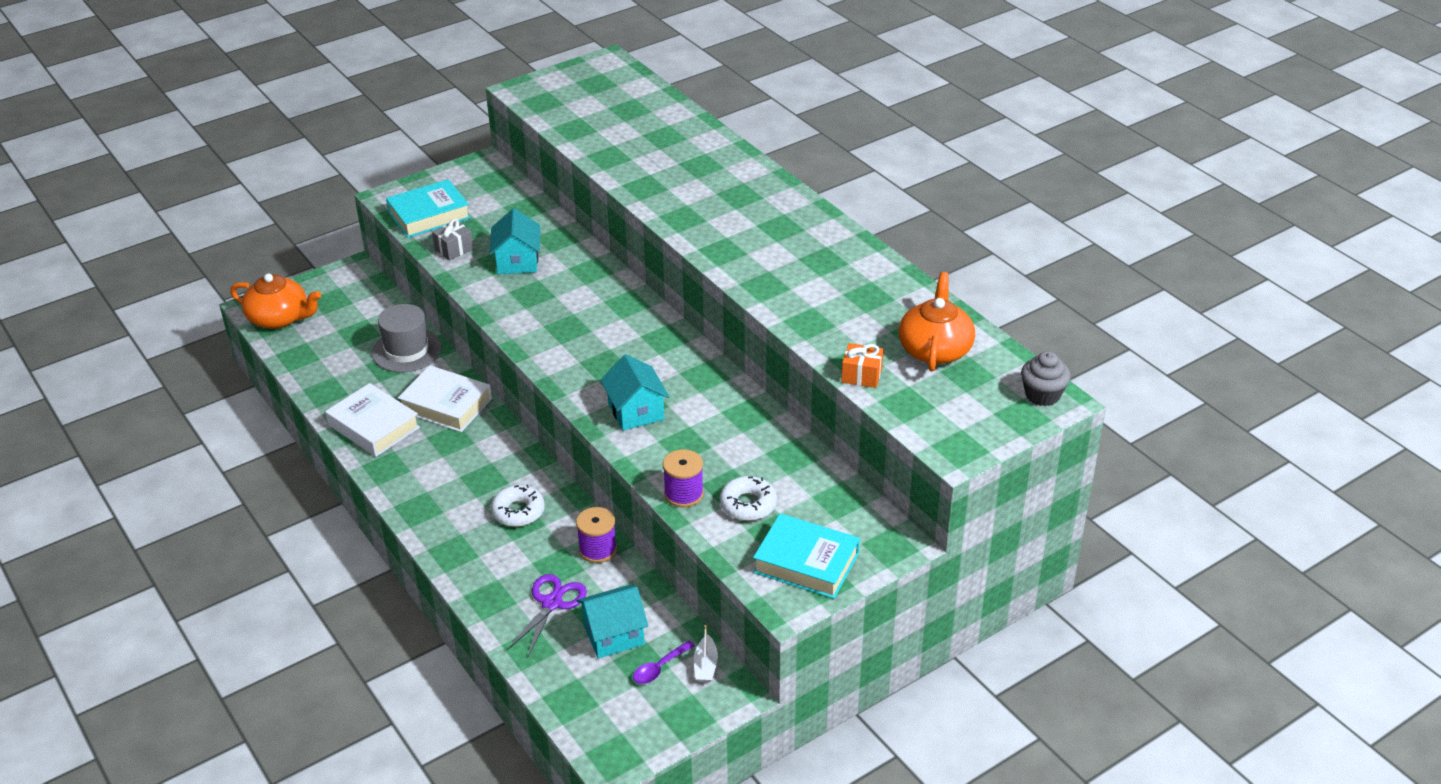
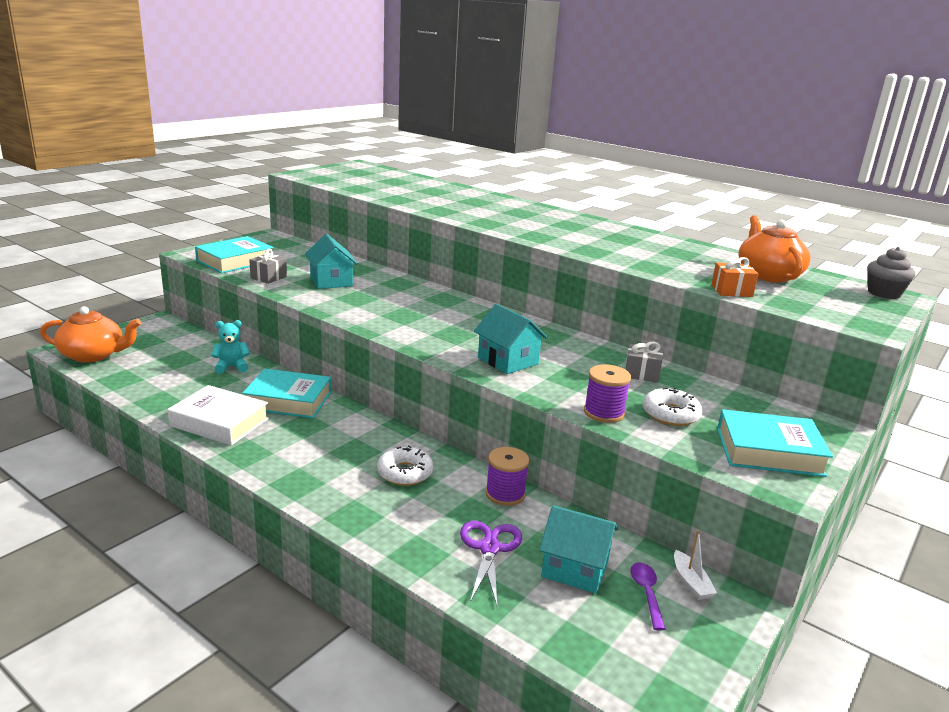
camera: 20 degrees left, 15 degrees down
grey hat [372,304,442,372] -> turquoise teddy bear [211,320,250,374]
white book [398,365,492,432] -> turquoise book [242,369,331,418]
turquoise house [577,585,648,658] -> turquoise house turned 60 degrees clockwise [539,505,618,594]
purple spoon [633,641,695,684] -> purple spoon turned 150 degrees clockwise [630,562,666,631]
none -> grey gift [625,342,663,383]

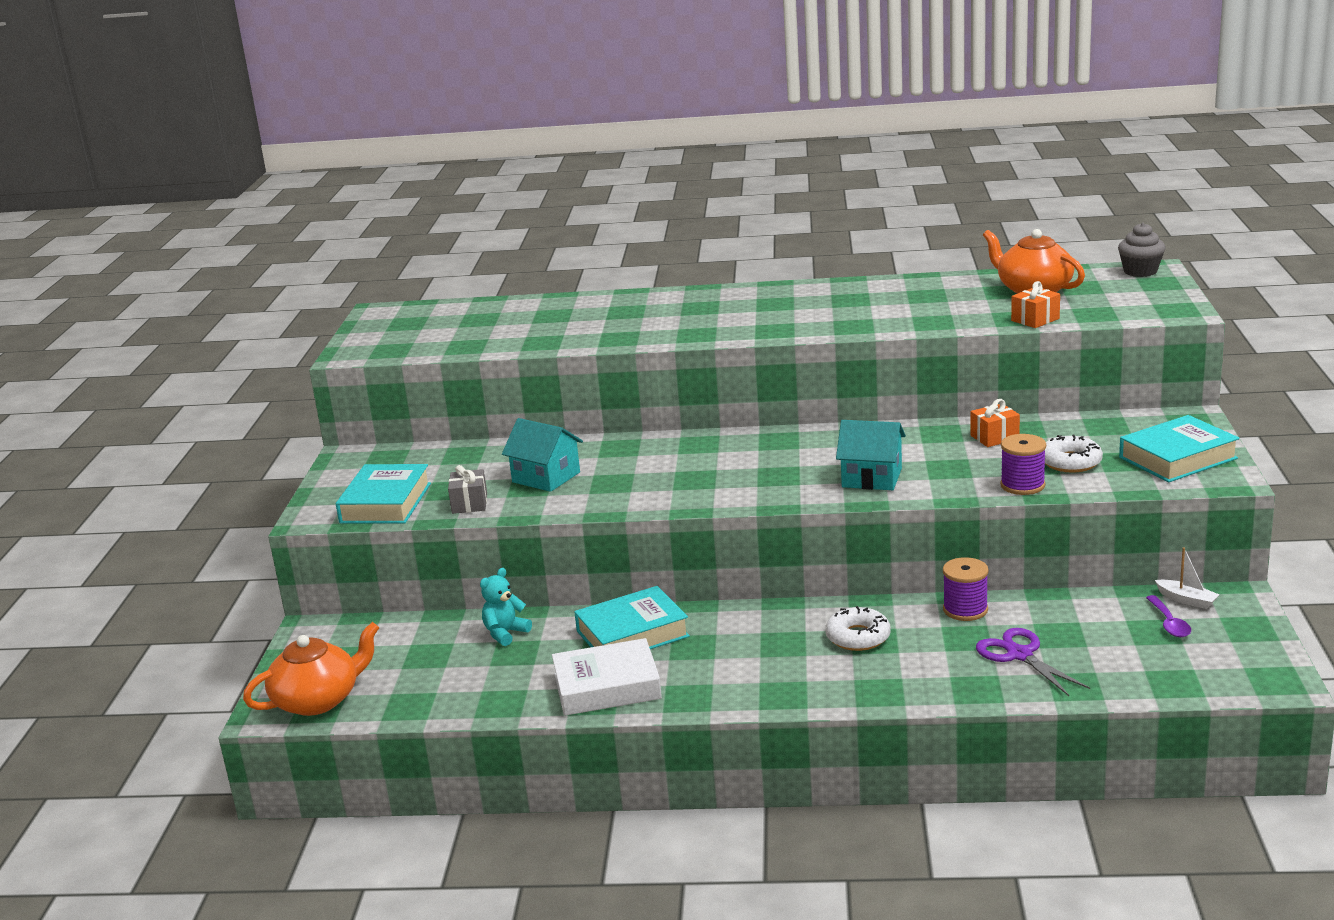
camera: 30 degrees left, 0 degrees up
turquoise house [539,505,618,594] -> none
grey gift [625,342,663,383] -> orange gift [971,399,1020,447]
purple spoon [630,562,666,631] -> purple spoon turned 150 degrees counterclockwise [1146,595,1191,637]

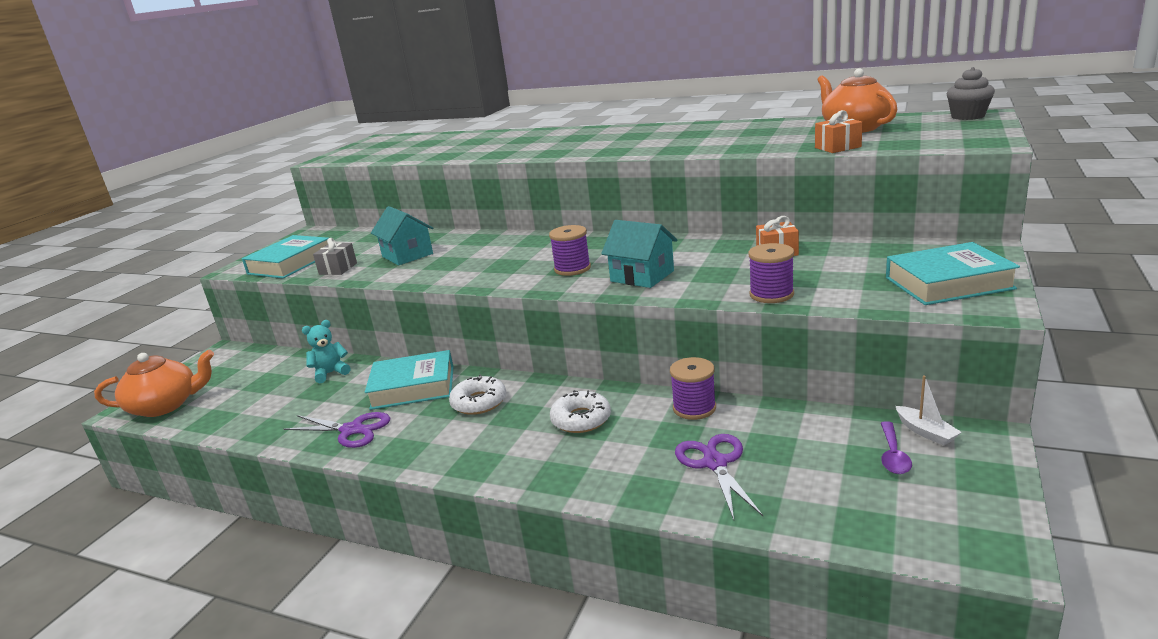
camera: 20 degrees right, 0 degrees up
white book [552,638,662,716] -> purple scissors [283,412,390,448]
white donut [1045,434,1103,473] -> white donut moved to [449,375,506,415]
none -> purple spool [549,225,591,276]

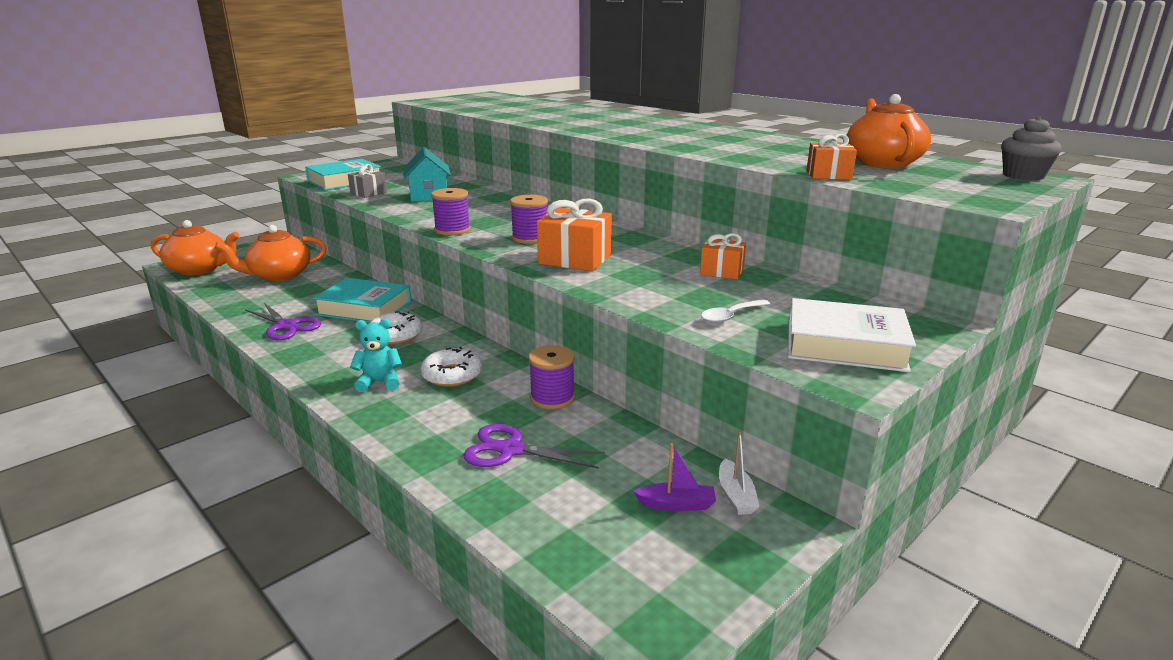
camera: 20 degrees right, 0 degrees up
turquoise teddy bear [302,320,350,383] -> turquoise teddy bear moved to [350,319,402,392]
turquoise house [601,220,678,288] -> orange gift [537,199,612,271]
purple scissors [675,434,763,520] -> purple scissors turned 90 degrees counterclockwise [463,424,605,469]
purple spool [748,243,794,303] -> purple spool moved to [431,188,471,235]
purple spoon [881,421,912,474] -> purple boat [633,443,716,511]
turquoise book [886,242,1020,305] -> white book [788,298,916,372]
none -> orange teapot [215,225,327,281]
none -> white spoon [701,299,770,323]

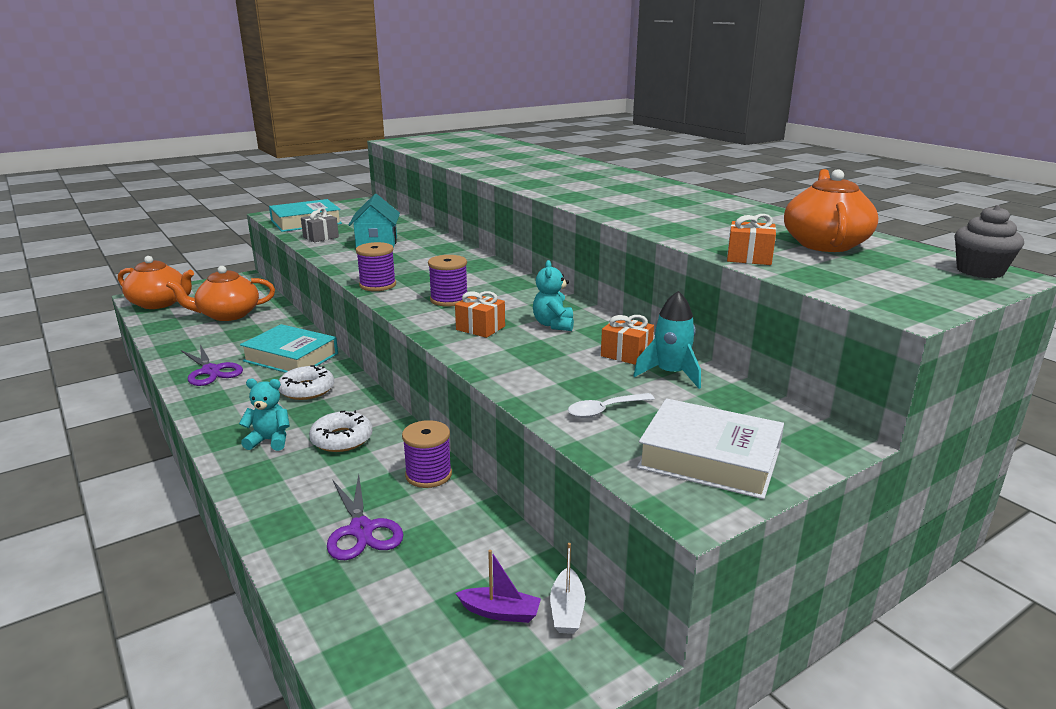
camera: 10 degrees right, 0 degrees up
purple scissors [463,424,605,469] -> purple scissors turned 135 degrees counterclockwise [327,474,404,560]
orange gift [537,199,612,271] -> orange gift [455,291,505,338], size x0.61
none -> turquoise teddy bear [533,260,574,331]
none -> turquoise rocket [633,291,701,389]

